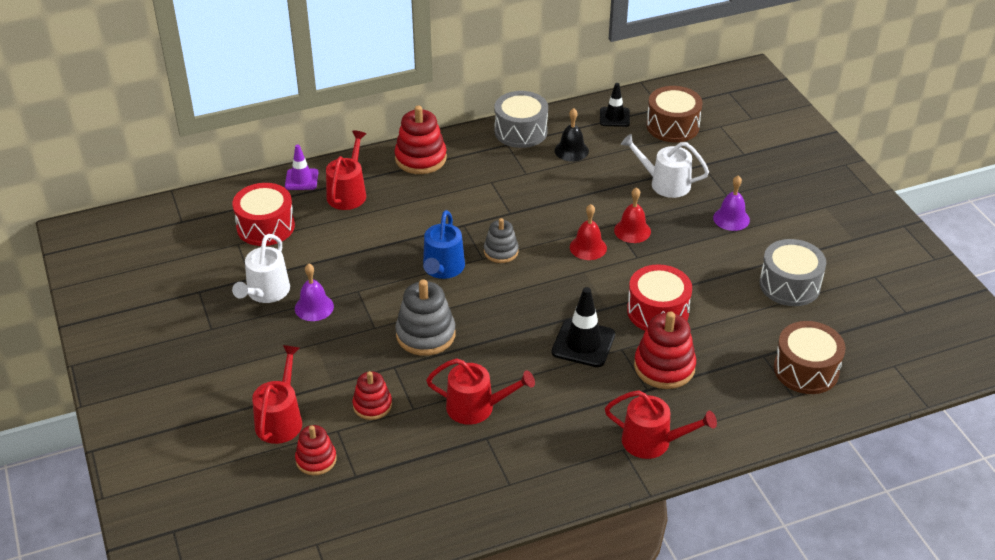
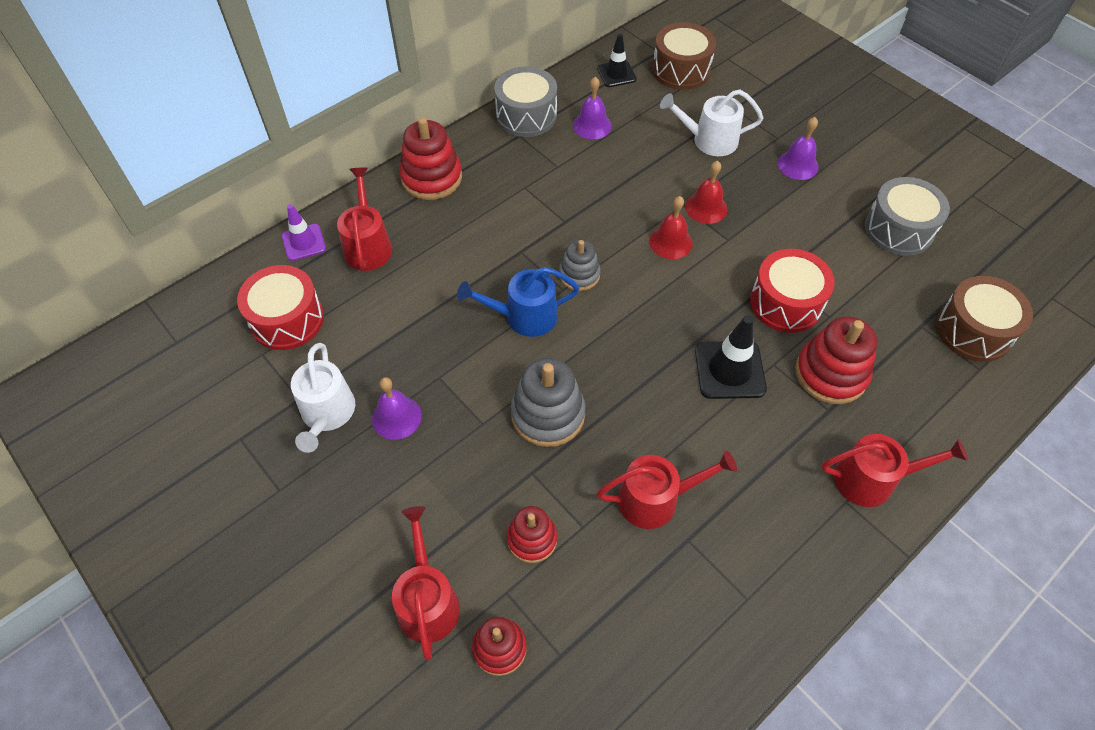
camera: 20 degrees left, 15 degrees up
blue watering can [423,210,465,279] -> blue watering can turned 90 degrees clockwise [457,267,579,337]
black bell [555,108,589,161] -> purple bell [573,77,612,140]

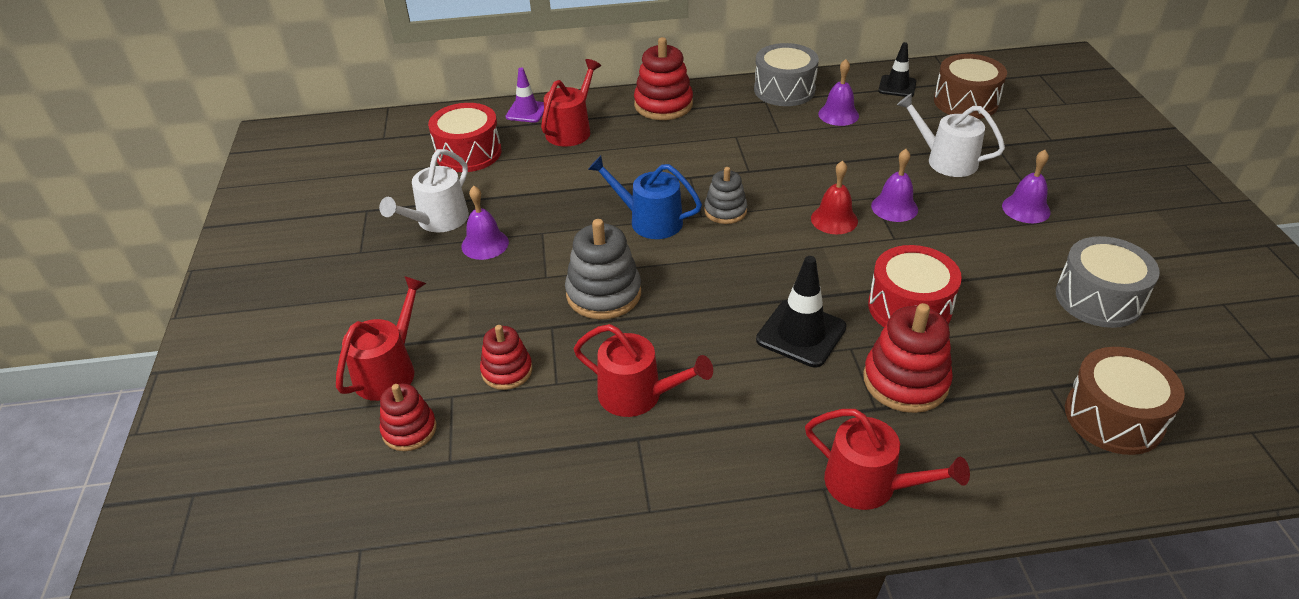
camera: 35 degrees right, 15 degrees down
red bell [685,161,727,224] -> purple bell [871,149,918,222]

